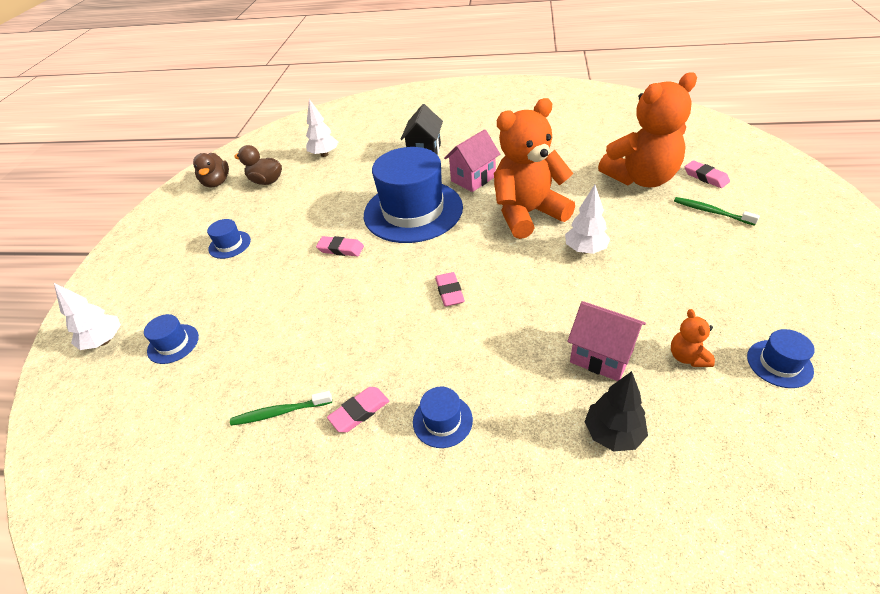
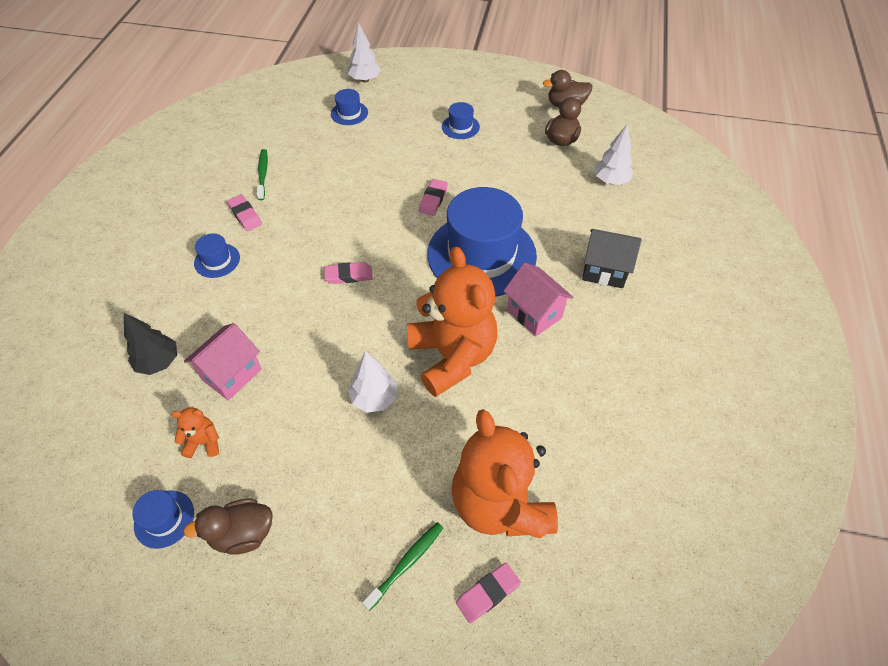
camera: 90 degrees right, 10 degrees up
none -> brown duck [183,498,273,555]

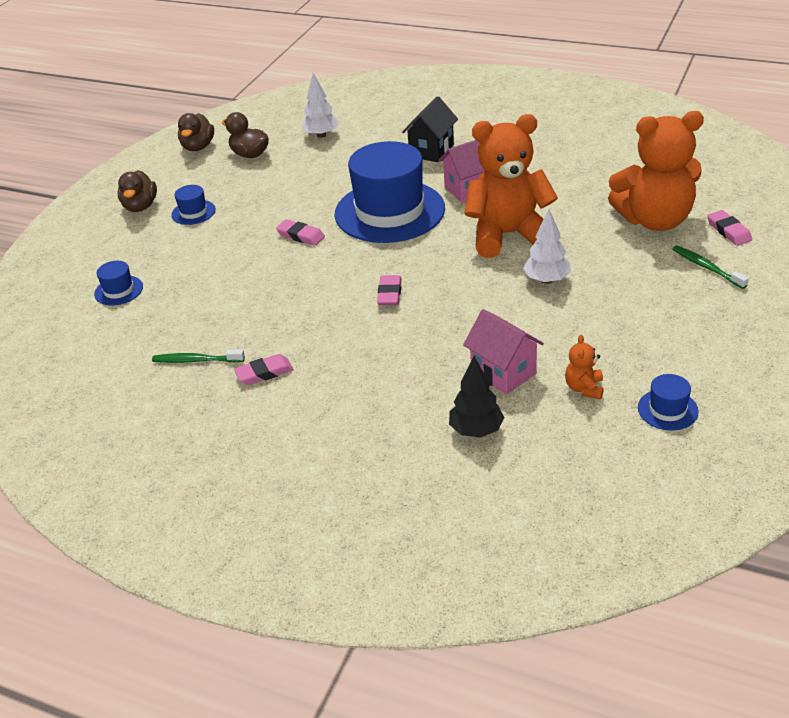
camera: 75 degrees left, 15 degrees down
brown duck [183,498,273,555] -> brown duck moved to [117,170,157,212]
blue hat [194,234,240,278] -> none
white tree [348,22,381,82] -> none

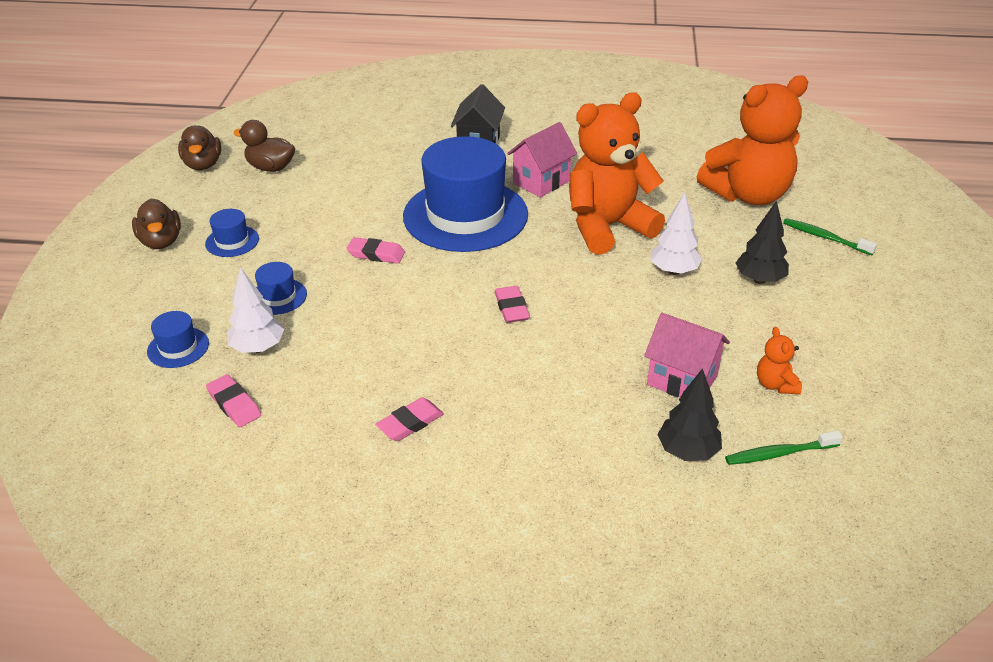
camera: 20 degrees left, 0 degrees up
green toothbrush [152,349,245,363] -> green toothbrush moved to [725,431,843,465]
white tree [302,73,339,138] -> white tree moved to [227,267,284,353]
blue hat [638,374,699,431] -> blue hat moved to [255,262,307,315]
pink eraser [707,210,752,246] -> pink eraser moved to [206,374,261,427]
none -> black tree [736,200,789,284]

